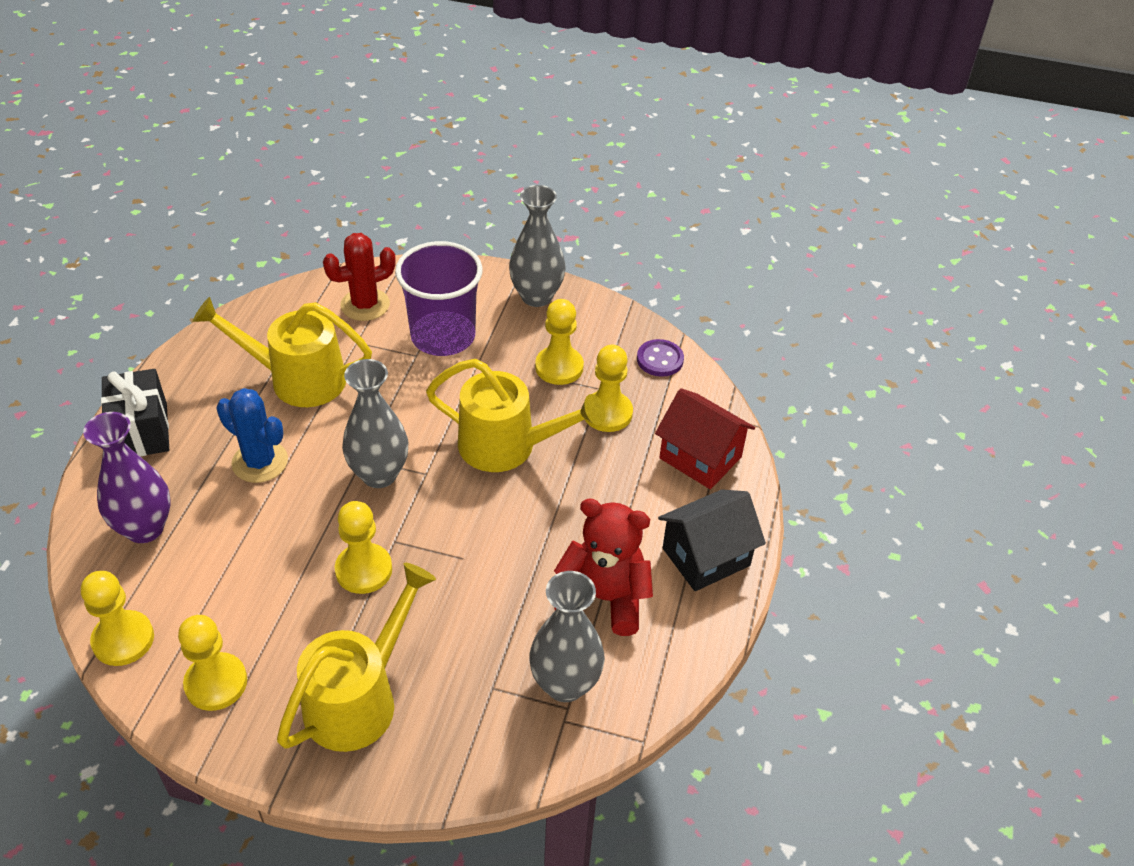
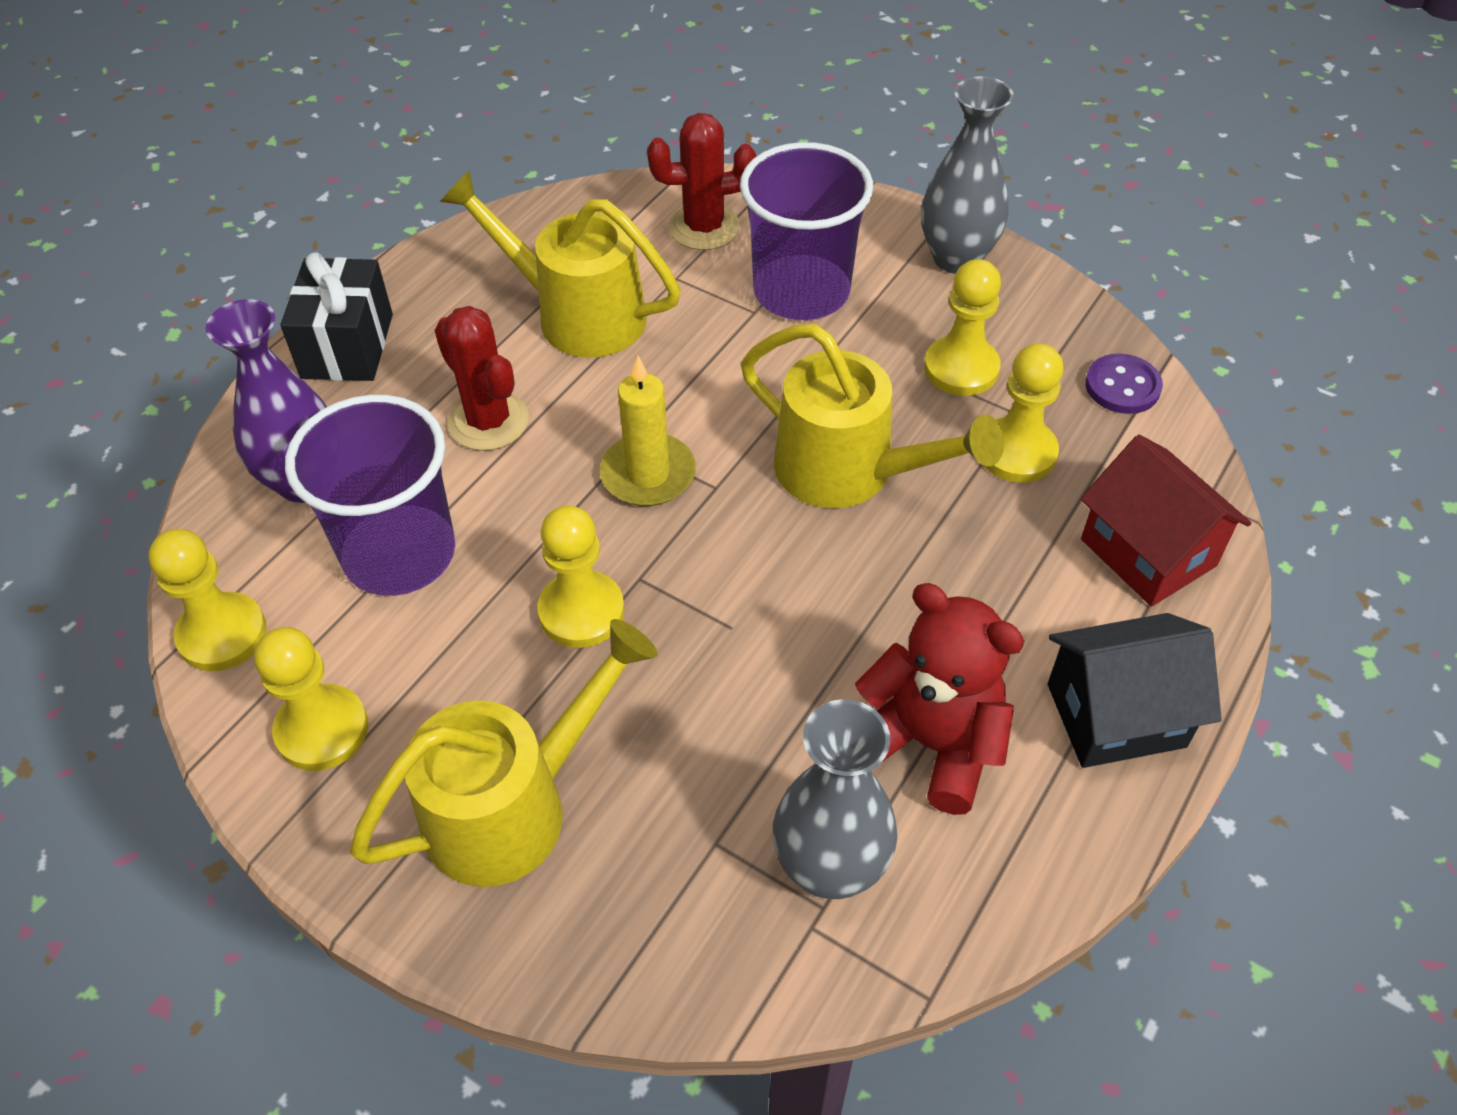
camera: 20 degrees right, 5 degrees up
blue cactus [216,388,288,483] -> red cactus [435,306,529,451]
grey vase [342,359,408,488] -> yellow candle [600,356,696,506]
none -> purple cup [285,395,455,596]

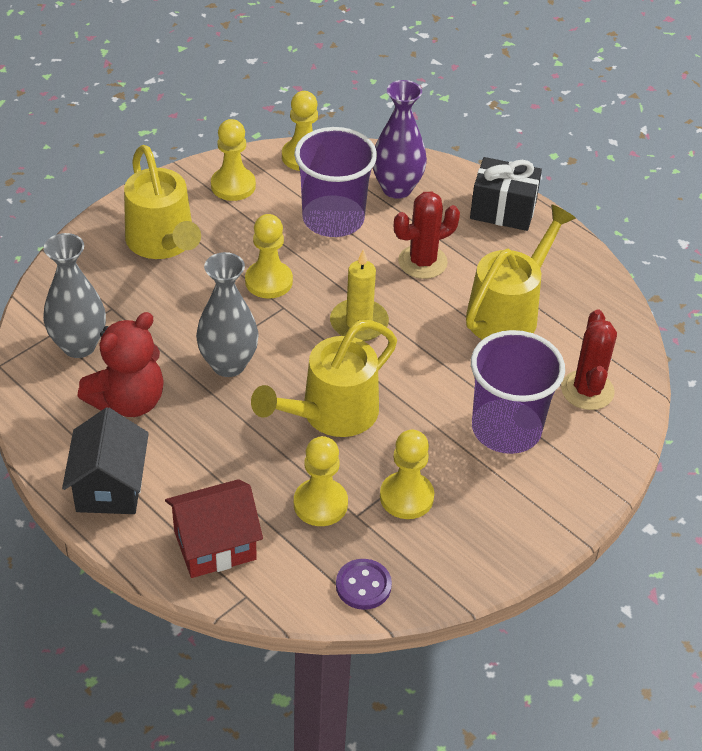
camera: 100 degrees right, 5 degrees down
grey vase [921,76,1014,274] -> grey vase moved to [196,252,259,377]

